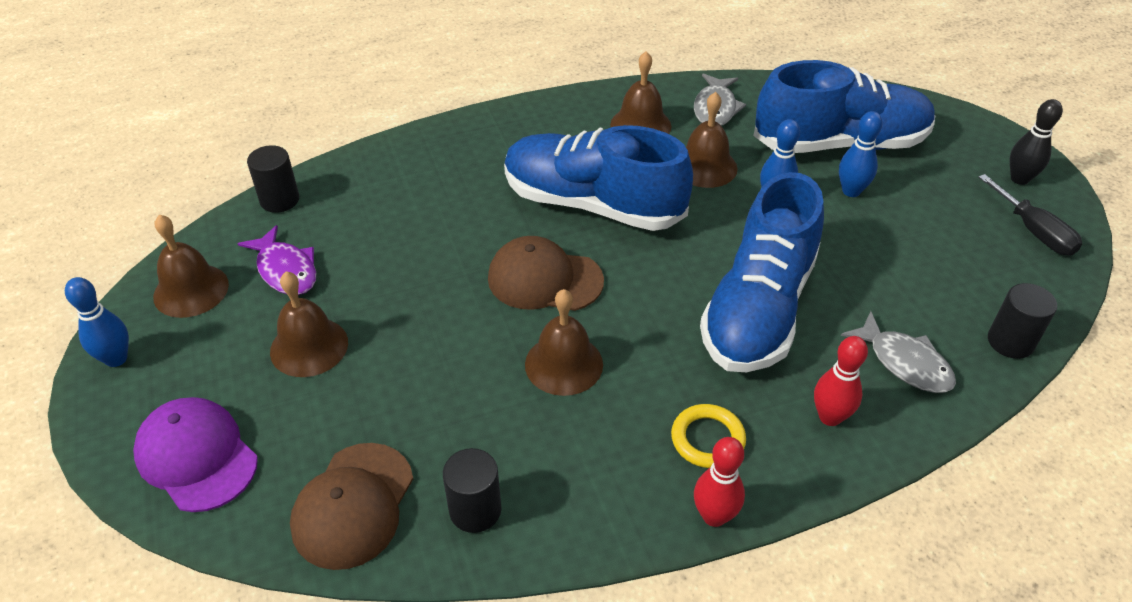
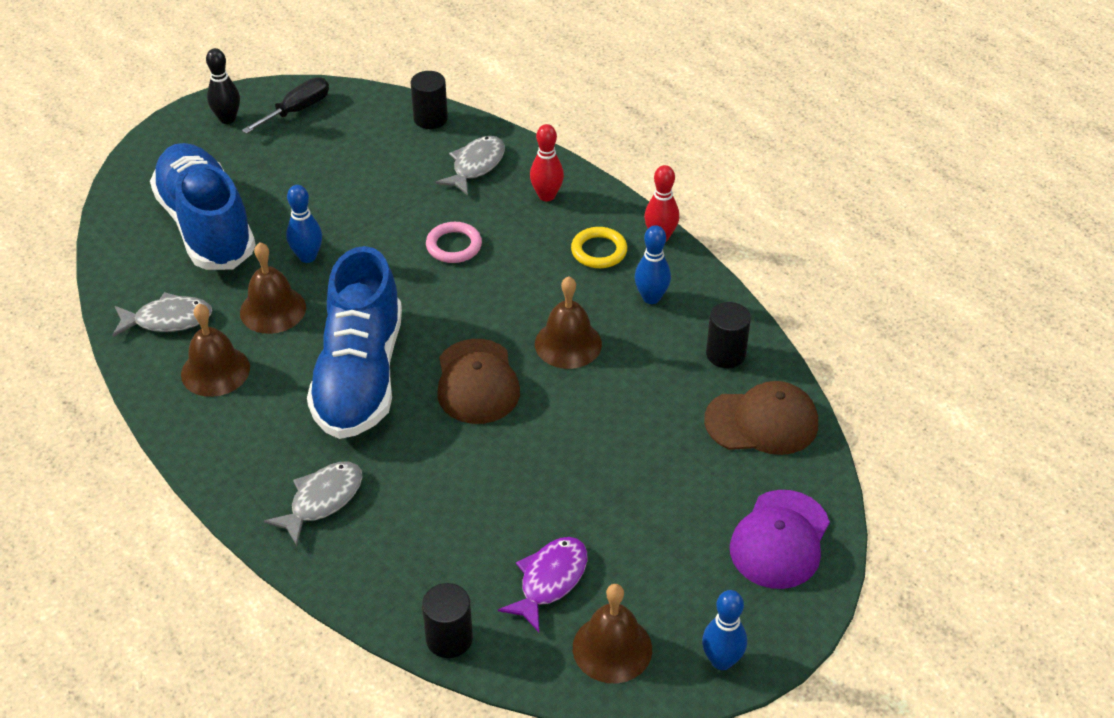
camera: 110 degrees left, 0 degrees up
brown bell [270,271,348,377] -> none
blue shoe [700,172,824,372] -> pink ring [426,222,482,263]
blue bowling pin [839,111,883,197] -> blue bowling pin moved to [635,225,671,304]
none -> grey fish [264,462,363,546]

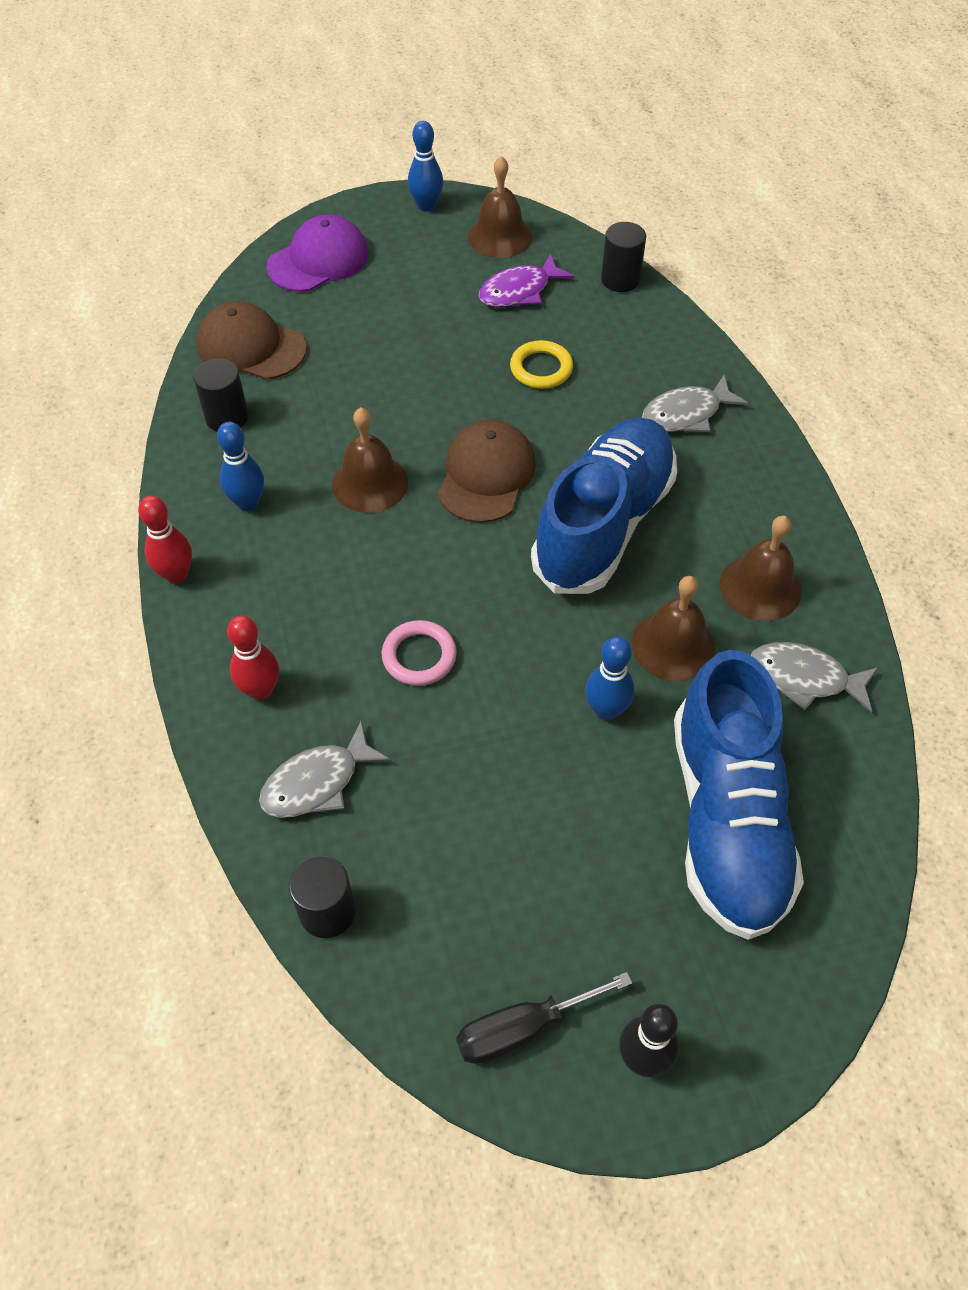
camera: 155 degrees left, 10 degrees up
yellow ring [571,227,627,268] -> yellow ring moved to [510,340,573,389]

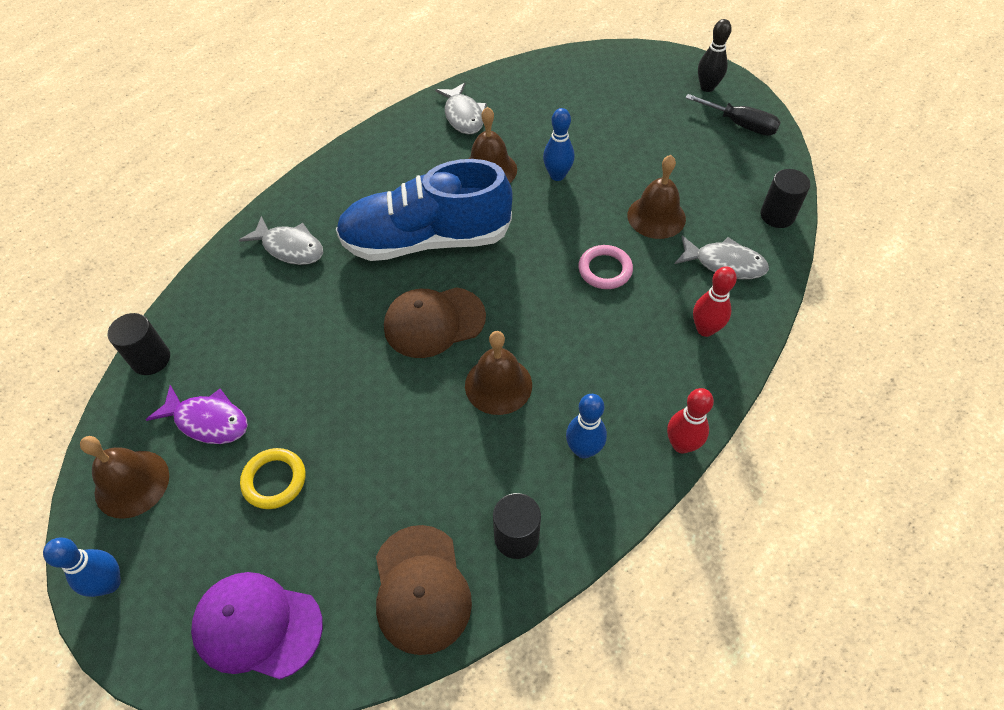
camera: 125 degrees left, 0 degrees up
yellow ring [510,340,573,389] -> yellow ring moved to [240,448,306,509]
blue shoe [674,650,804,940] -> none
brown bell [720,516,801,621] -> brown bell moved to [627,155,686,239]

